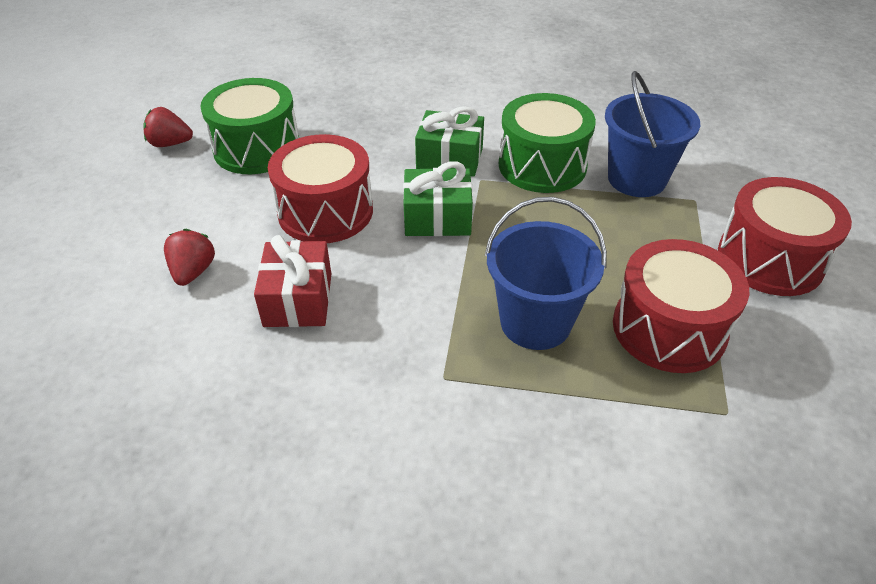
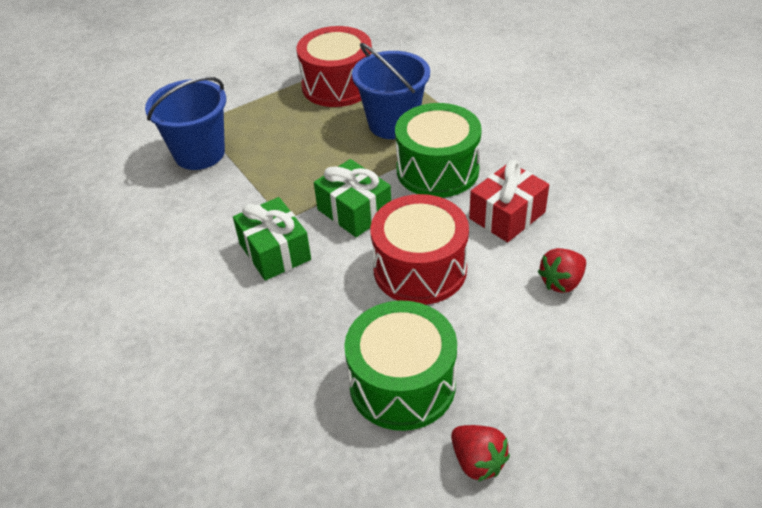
camera: 130 degrees left, 0 degrees up
green drum [499,93,596,193] -> green drum moved to [395,103,482,198]
red drum [718,177,852,296] -> none

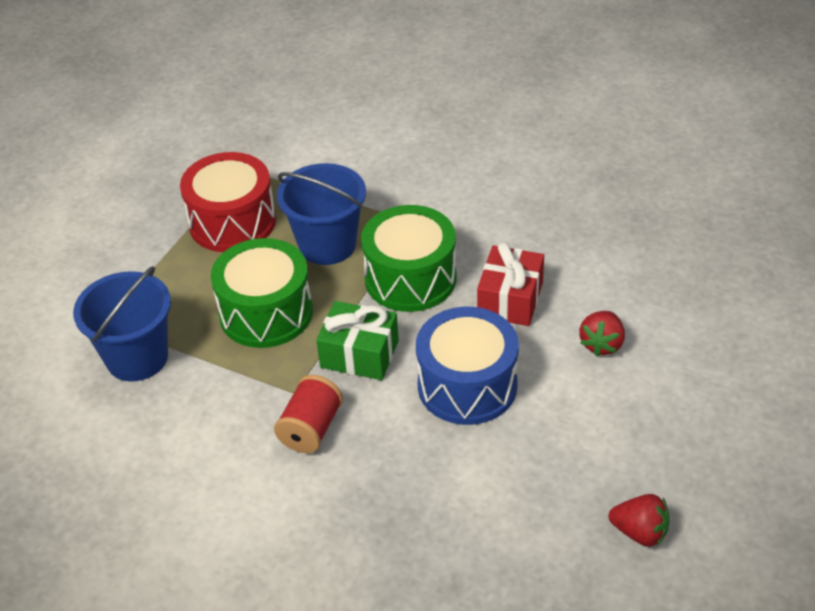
camera: 30 degrees left, 0 degrees up
green gift [233,197,311,281] -> red spool [274,375,343,453]
green drum [344,301,457,431] -> green drum moved to [211,238,313,348]
red drum [370,194,469,305] -> blue drum [416,307,519,425]

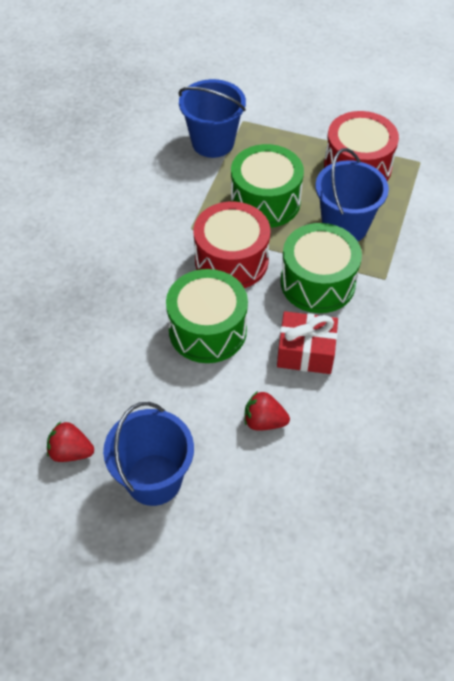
camera: 80 degrees right, 10 degrees up
red spool [274,375,343,453] -> none
green gift [316,301,399,380] -> red drum [194,202,271,288]
blue drum [416,307,519,425] -> green drum [166,269,248,363]
red strawberry [609,494,670,547] -> red strawberry turned 90 degrees clockwise [47,421,94,462]
none -> blue bucket [103,402,194,506]

